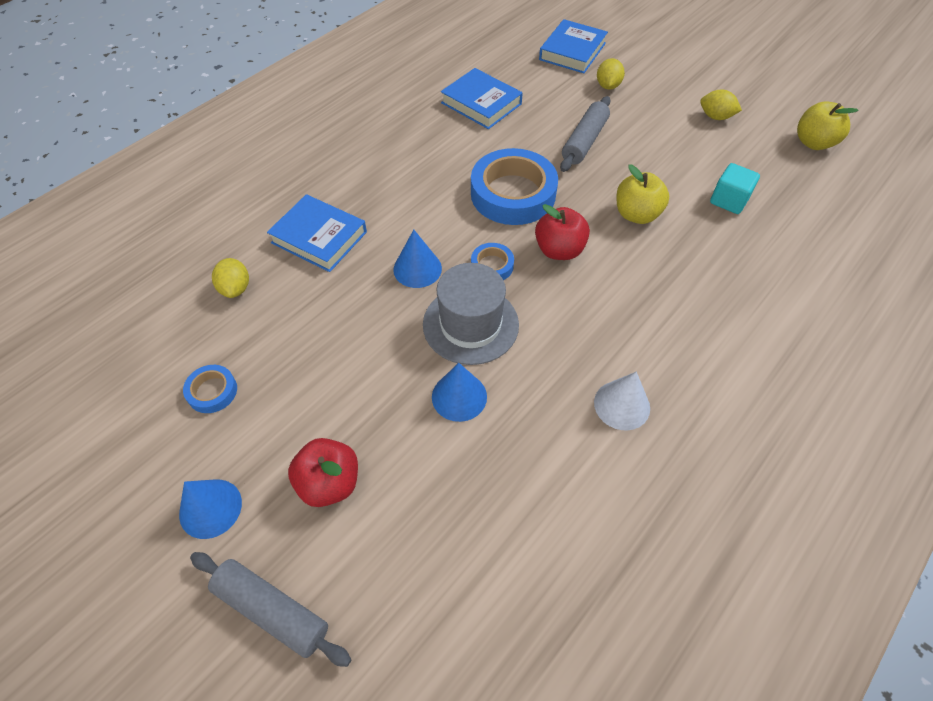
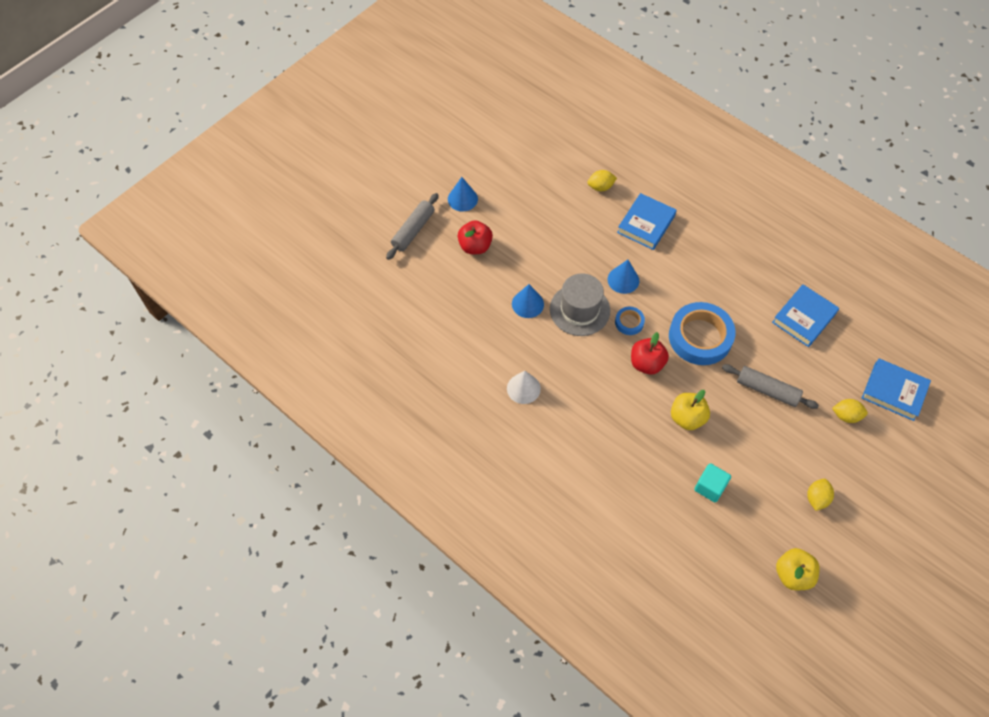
camera: 90 degrees right, 5 degrees up
blue tape [183,365,237,413] -> none

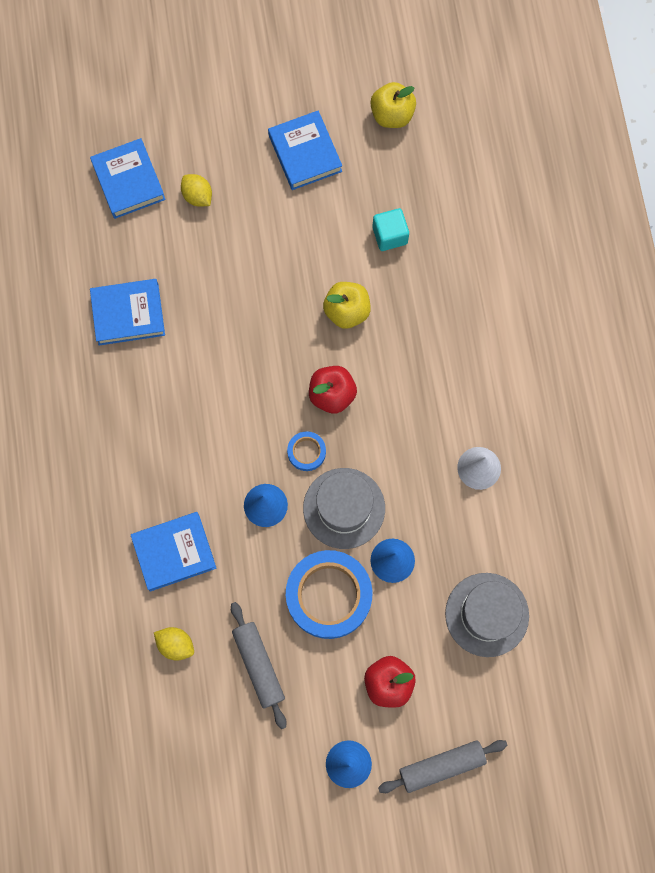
camera: 140 degrees left, 15 degrees up
blue tape [669,302,736,365] -> blue tape moved to [286,550,373,639]
grey rolling pin [722,364,819,409] -> grey rolling pin moved to [231,602,287,729]
yellow lemon [807,479,834,511] -> blue book [268,111,342,190]
none -> grey hat [445,573,529,657]

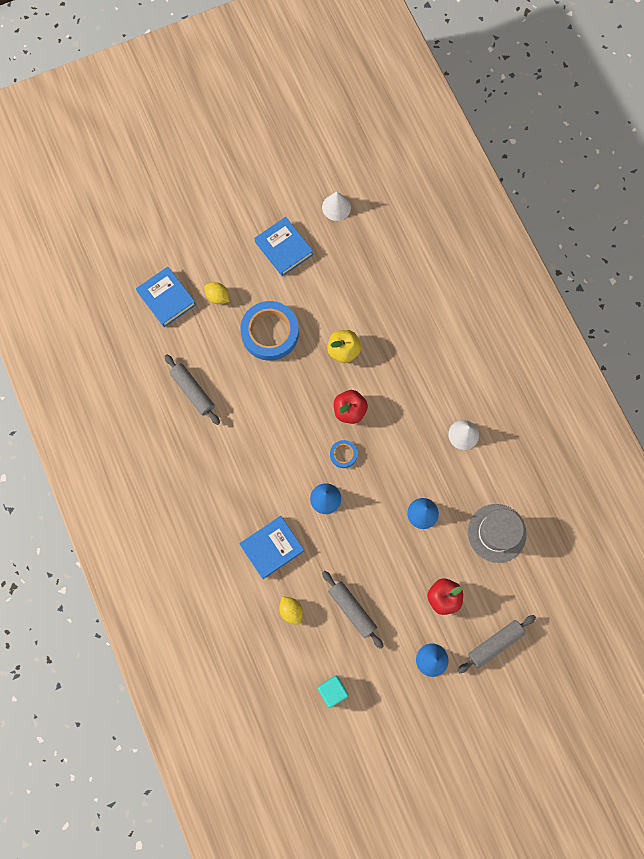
camera: 15 degrees left, 0 degrees up
blue book [90,279,165,346] -> grey rolling pin [164,354,220,425]
yellow lemon [154,627,194,660] -> yellow lemon turned 45 degrees clockwise [279,596,303,625]
blue tape [286,550,373,639] -> blue tape moved to [240,301,299,361]
grey hat [303,468,385,549] -> none
yellow apple [370,82,416,128] -> white cone [322,192,351,221]
turquoise cube [372,208,409,251] -> turquoise cube moved to [318,676,349,708]

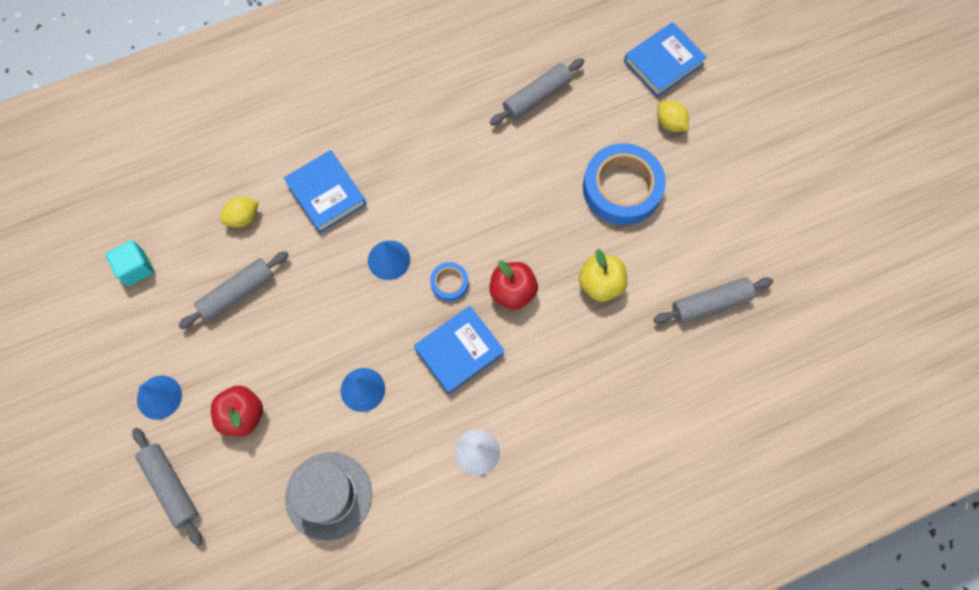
camera: 90 degrees right, 5 degrees down
yellow lemon [205,282,230,304] -> yellow lemon turned 75 degrees counterclockwise [657,100,689,132]
blue book [255,217,313,276] -> blue book moved to [414,306,505,395]
white cone [322,192,351,221] -> none
none -> grey rolling pin [653,277,773,324]

